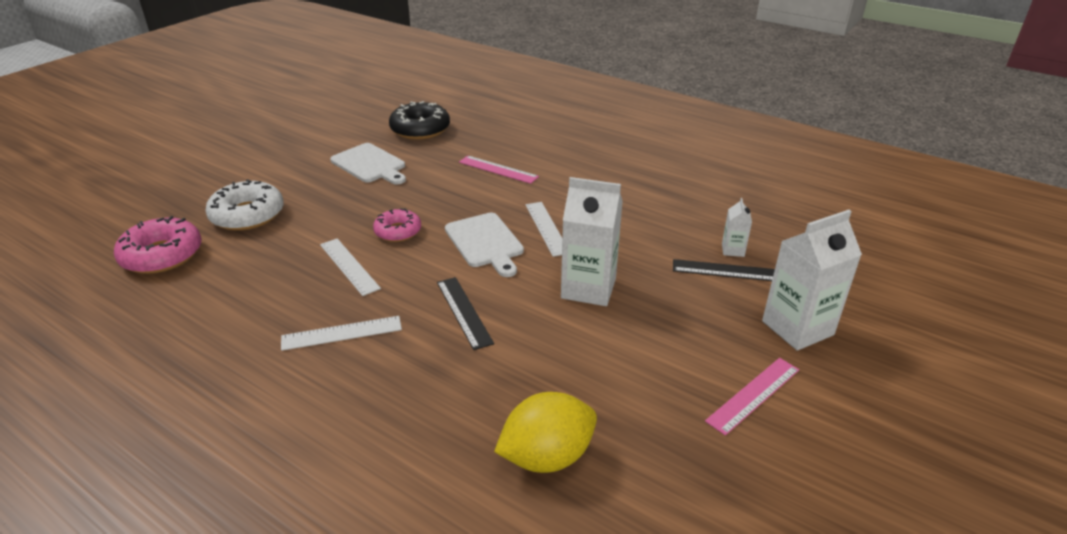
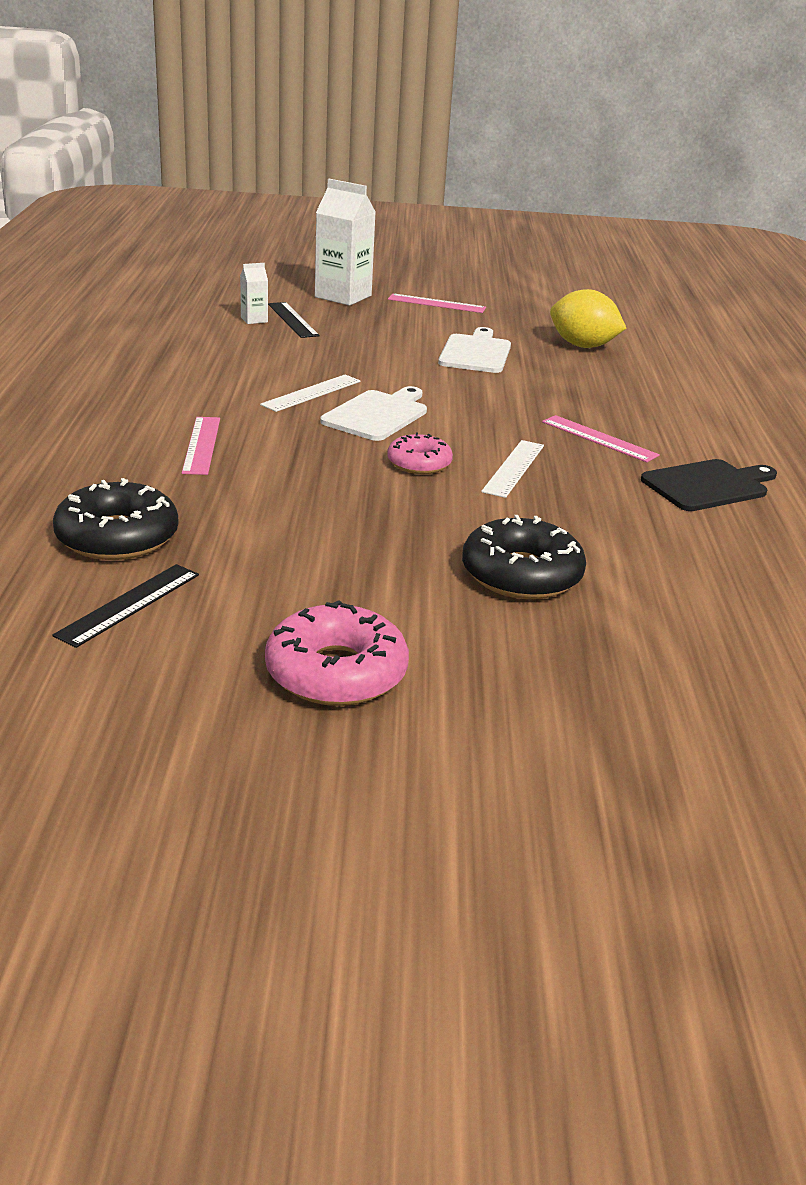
camera: 125 degrees left, 5 degrees down
pink donut [114,216,201,274] -> pink donut moved to [265,600,409,706]
white donut [205,179,284,231] -> black donut [462,515,586,599]
white ruler [281,316,402,351] -> pink ruler [542,415,660,462]
white cutting board [330,143,406,185] -> white cutting board moved to [438,327,511,373]
black ruler [437,277,494,350] -> black ruler moved to [52,564,199,648]
white carton [561,177,623,306] -> none
none -> black cutting board [641,459,777,511]

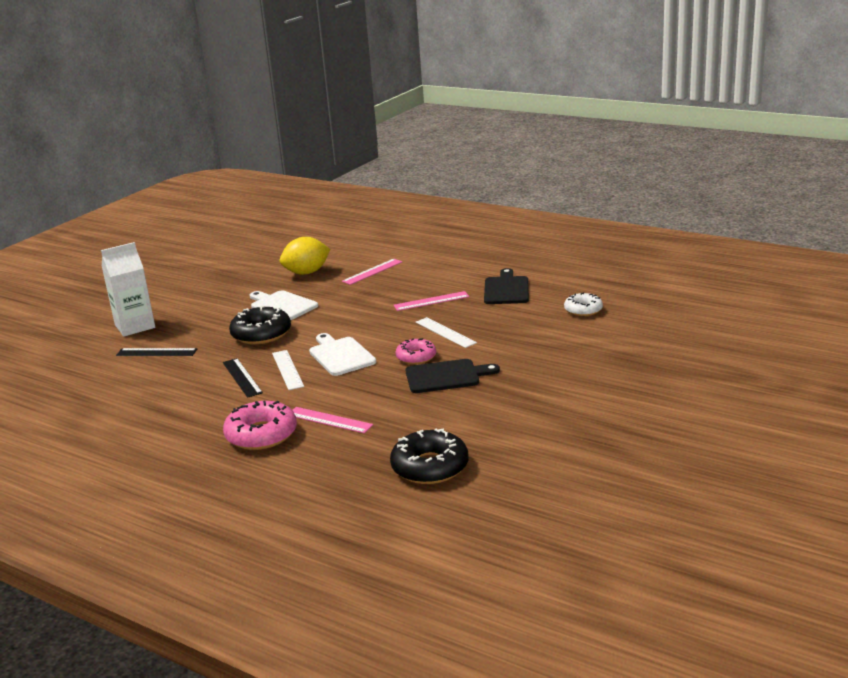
camera: 55 degrees left, 5 degrees down
black ruler [52,564,199,648] -> black ruler moved to [223,358,263,398]
white carton [240,263,268,324] -> none
pink donut [265,600,409,706] -> pink donut moved to [223,401,297,450]
pink ruler [388,294,486,313] -> pink ruler moved to [342,259,402,285]
black donut [462,515,586,599] -> black donut moved to [229,306,291,344]
none -> black cutting board [406,359,500,393]
none -> white donut [564,292,603,316]

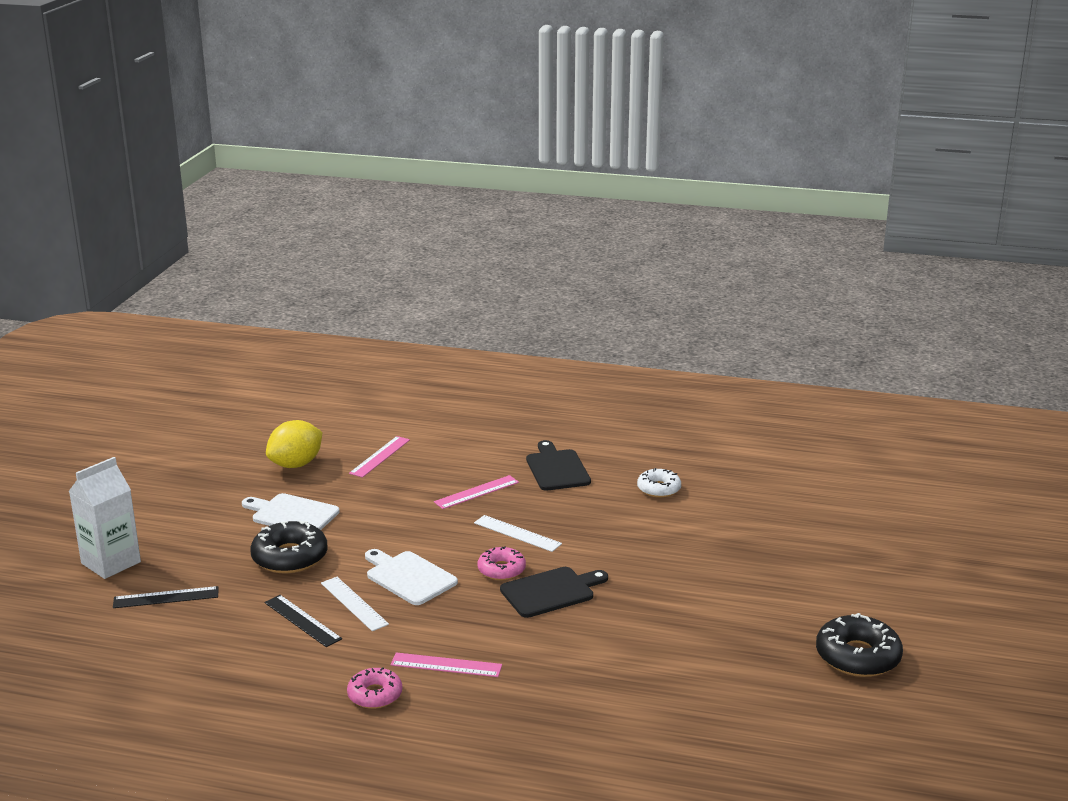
camera: 20 degrees left, 0 degrees up
pink donut [223,401,297,450] -> pink donut [347,667,402,709], size x0.63
black donut [390,429,468,484] -> black donut moved to [816,613,903,677]

